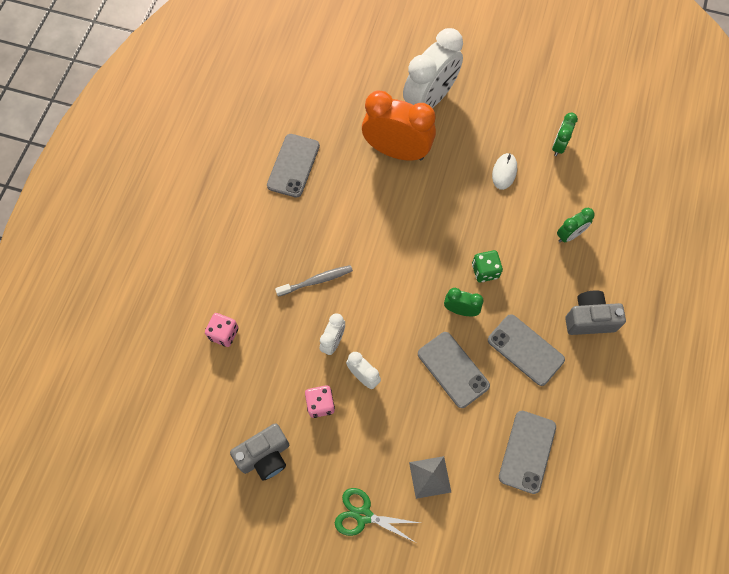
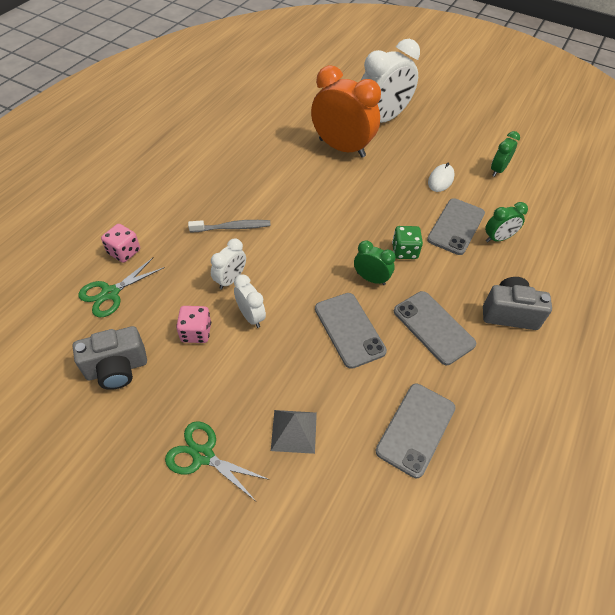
camera: 10 degrees right, 15 degrees down
grey phone [267,134,320,198] -> grey phone moved to [427,198,485,255]
none -> green scissors [78,257,165,317]

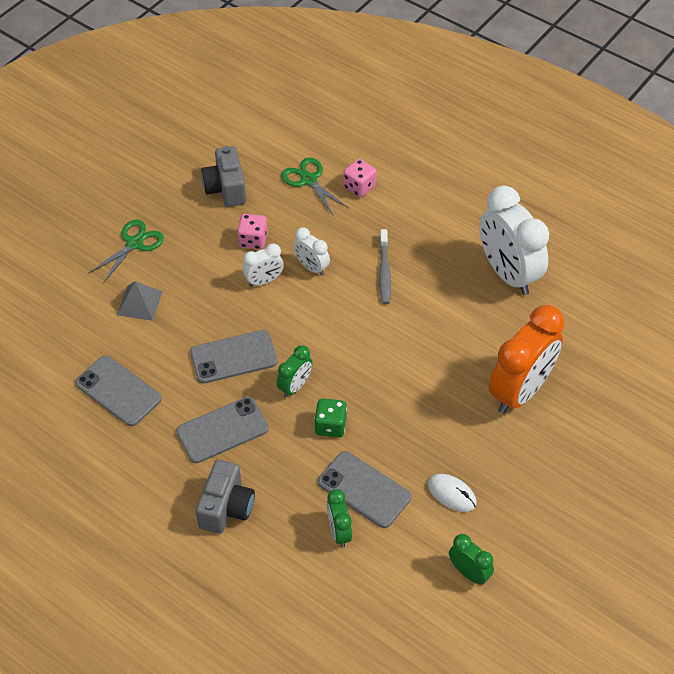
camera: 100 degrees right, 0 degrees up
white clock [361,39,420,123] -> white clock moved to [479,186,549,295]

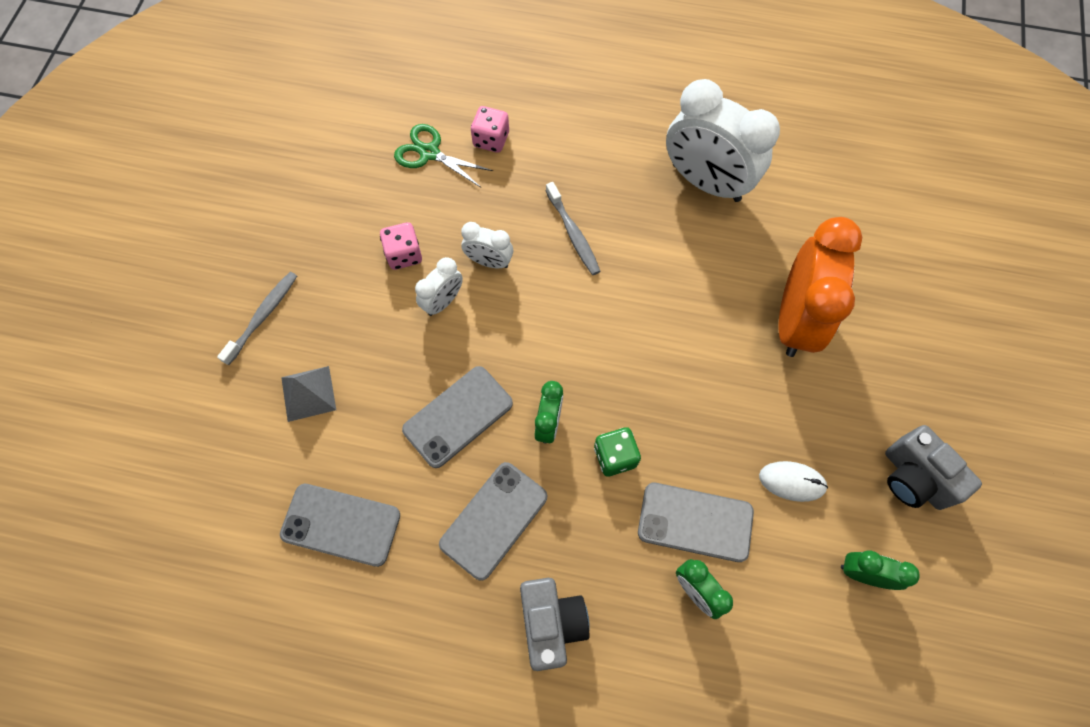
camera: 25 degrees left, 15 degrees up
green scissors [88,220,164,283] -> grey toothbrush [217,272,297,365]
grey camera [201,146,246,207] -> grey camera moved to [885,425,982,510]

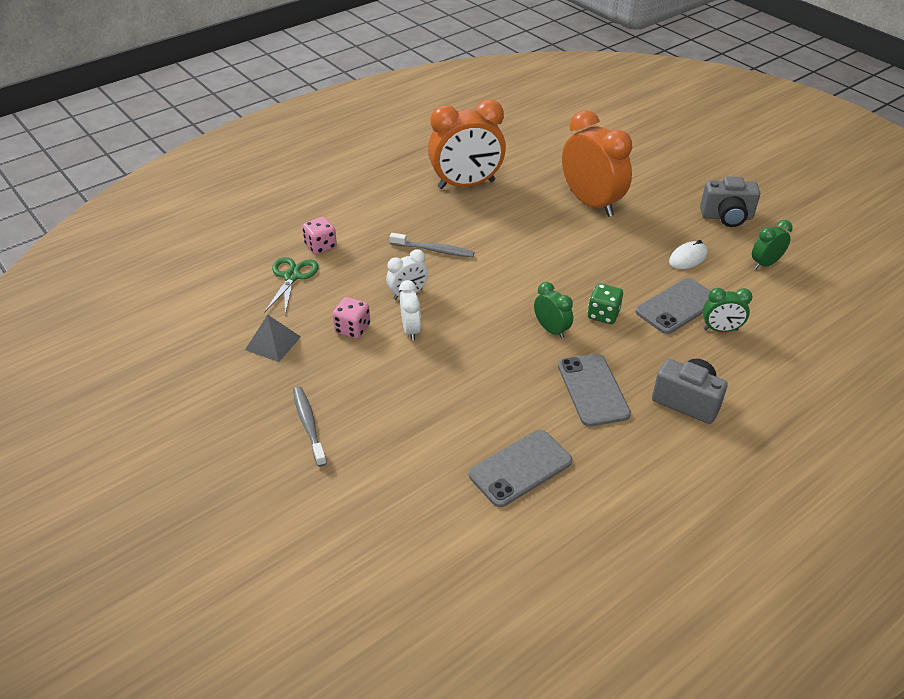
camera: 50 degrees left, 25 degrees down
grey pyramid [281,366,336,422] -> grey pyramid moved to [245,314,301,362]
green scissors [394,124,493,187] -> green scissors turned 120 degrees clockwise [264,257,319,315]
grey phone [402,366,513,468] -> none
white clock [666,79,780,202] -> orange clock [428,99,506,189]

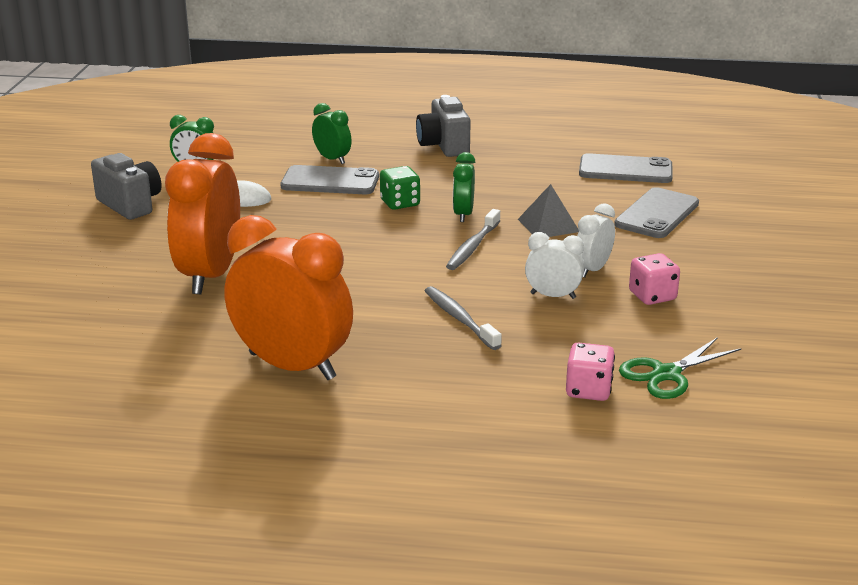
camera: 135 degrees left, 15 degrees down
grey pyramid [245,314,301,362] -> grey pyramid moved to [518,184,579,237]
grey toothbrush [293,387,327,467] -> grey toothbrush moved to [446,209,500,270]
grey phone [558,354,631,427] -> grey phone moved to [614,187,699,238]

